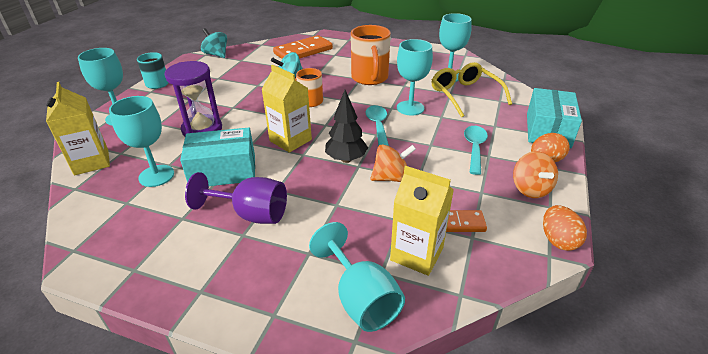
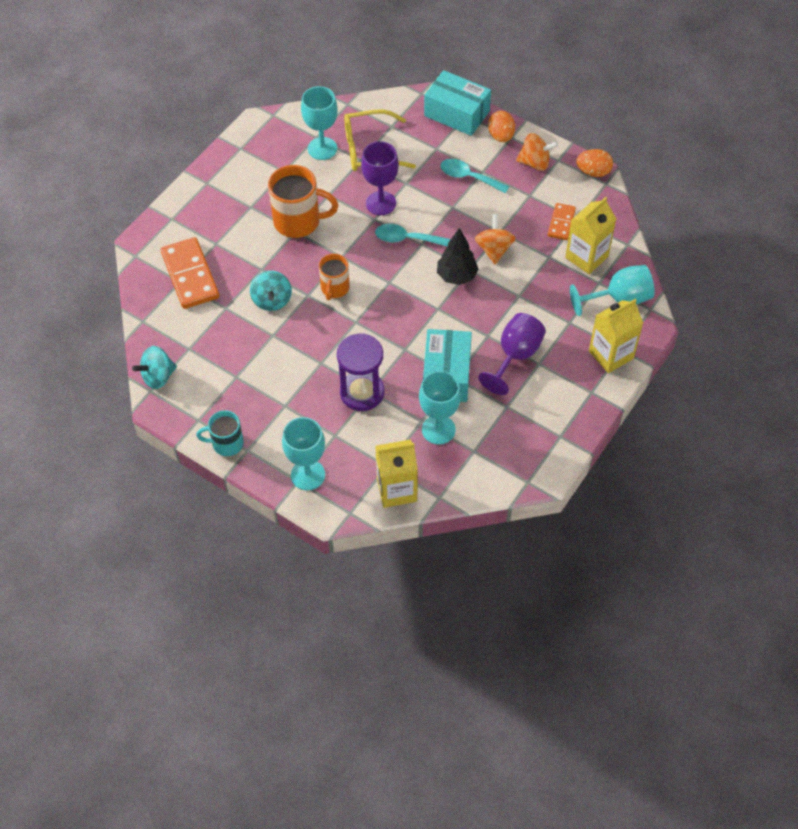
camera: 75 degrees left, 20 degrees up
yellow carton [261,65,312,153] -> yellow carton moved to [589,299,643,373]
turquoise goblet [397,39,433,116] -> purple goblet [361,141,399,215]

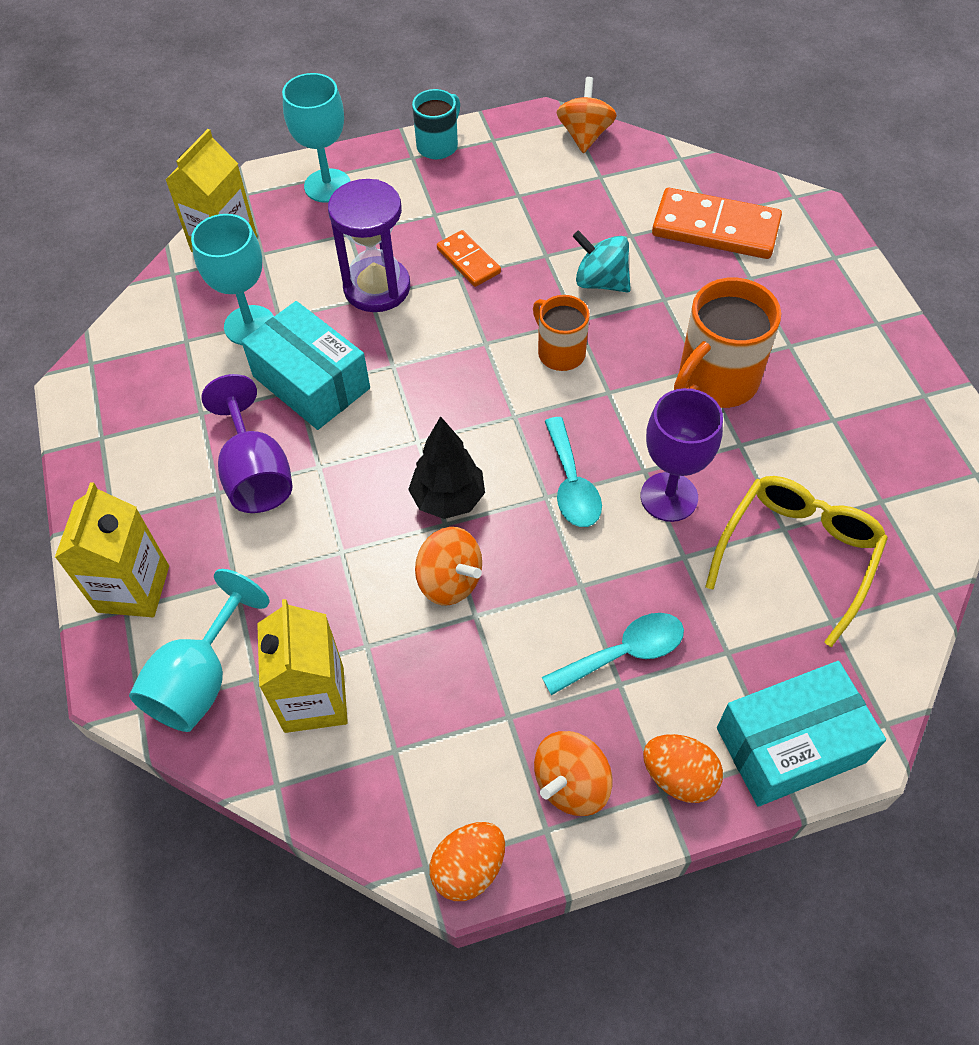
camera: 130 degrees right, 0 degrees up
turquoise spinning top [132,346,177,389] -> orange spinning top [557,77,617,153]
turquoise goblet [301,86,338,160] -> none
turquoise spoon [375,224,450,247] -> turquoise spoon turned 120 degrees clockwise [545,417,602,527]
orange domino [548,203,576,240] -> orange domino moved to [437,230,501,287]

